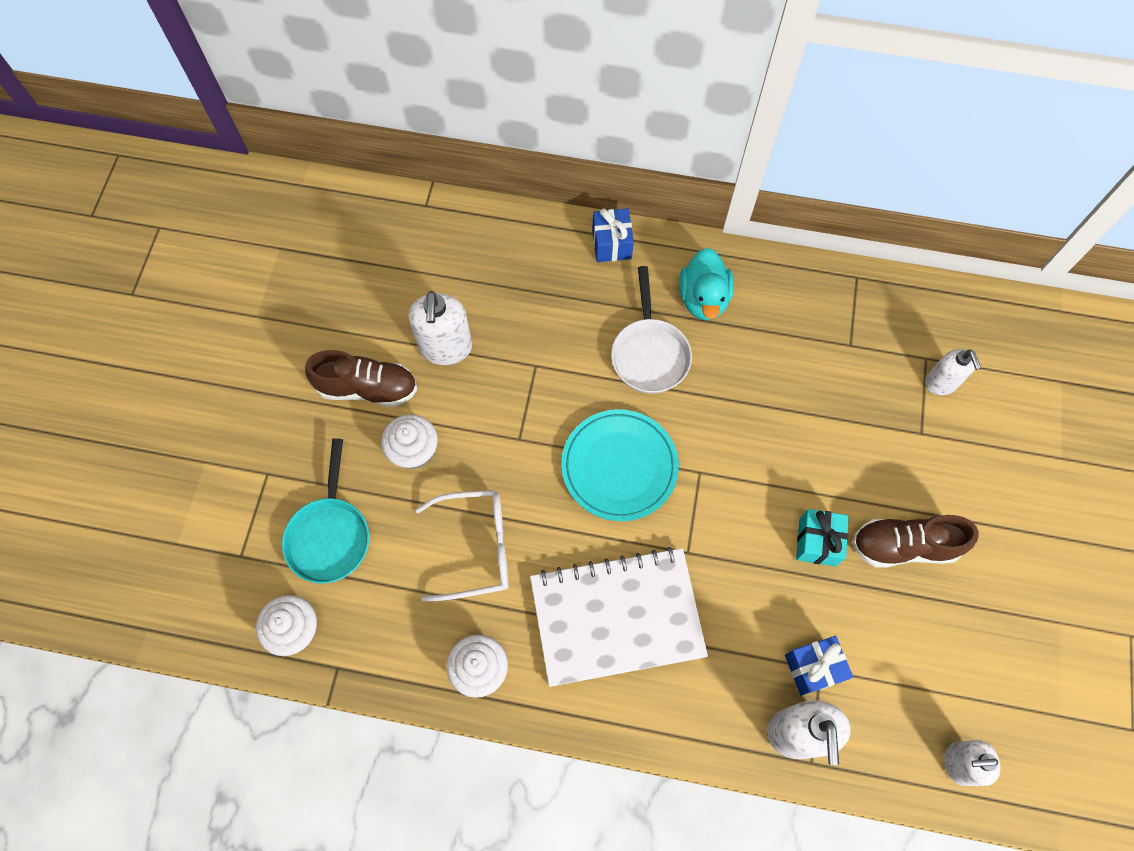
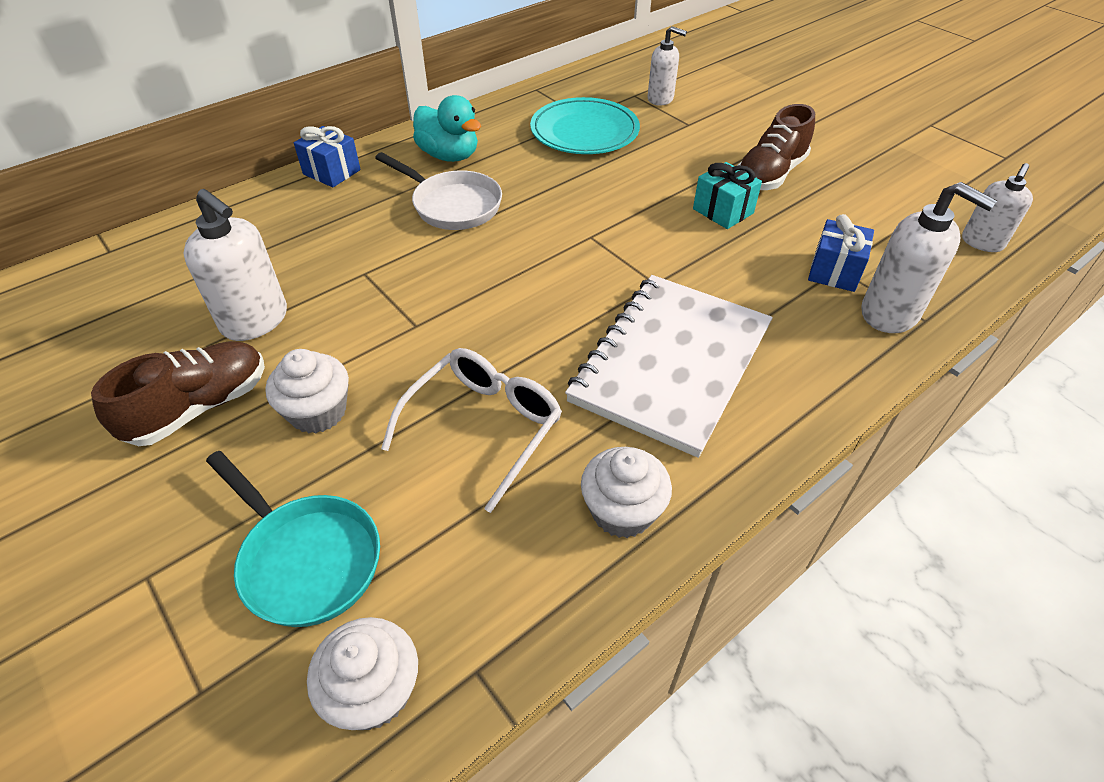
camera: 50 degrees left, 20 degrees down
turquoise plate [561,409,679,521] -> turquoise plate moved to [530,97,640,154]

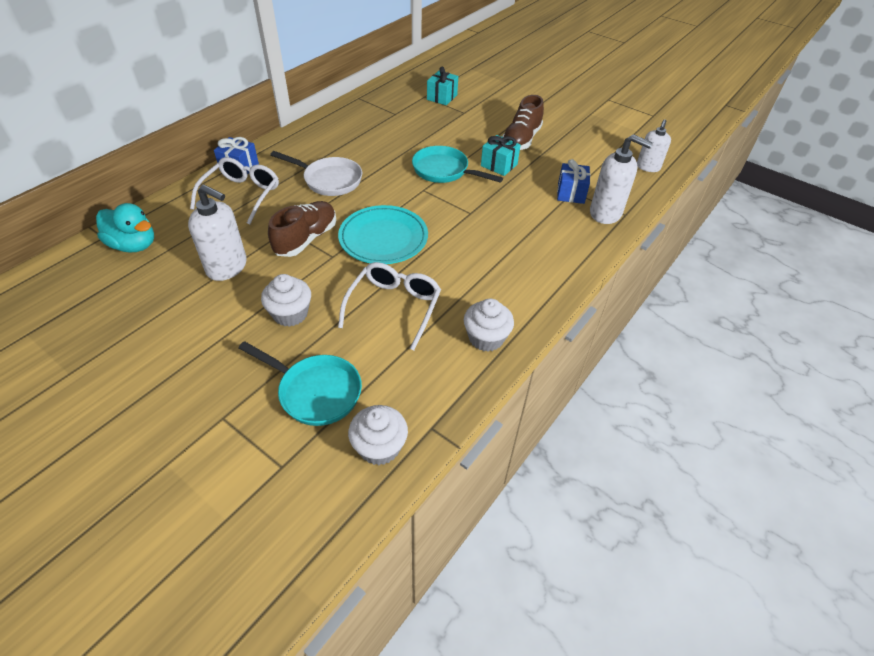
camera: 15 degrees left, 0 degrees up
brown shoe [91,341,265,446] -> brown shoe moved to [268,201,336,257]
turquoise duck [413,95,481,162] -> turquoise duck moved to [96,203,154,253]
turquoise plate [530,97,640,154] -> turquoise plate moved to [338,205,428,264]
white notebook [565,275,773,458] -> none
white soap dispenser [647,26,687,105] -> turquoise gift [427,67,458,105]
none -> white glasses [190,157,279,224]
none -> turquoise pan [412,146,503,183]

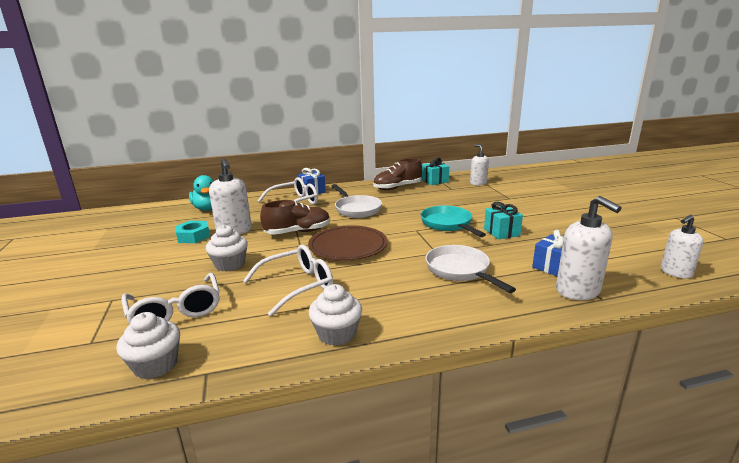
camera: 40 degrees right, 25 degrees down
turquoise pan [239,341,362,426] -> white glasses [122,273,220,324]
turquoise plate [338,205,428,264] -> brown plate [308,225,388,261]
turquoise gift [427,67,458,105] -> turquoise gift moved to [422,158,449,185]
brown shoe [502,95,544,150] -> brown shoe moved to [373,158,422,190]
none -> turquoise nut [175,221,210,243]
none -> white pan [425,245,516,293]
none -> white soap dispenser [470,144,489,186]

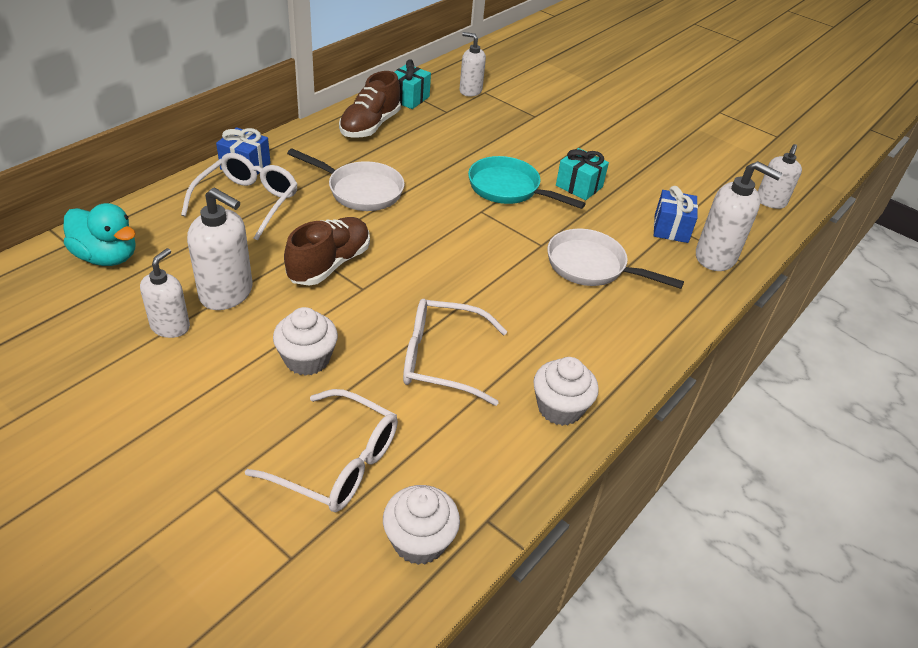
camera: 40 degrees left, 20 degrees up
turquoise nut [175,221,210,243] -> white soap dispenser [140,248,190,338]
white glasses [243,245,333,316] -> white glasses turned 105 degrees counterclockwise [403,299,508,406]
brown plate [308,225,388,261] -> none

